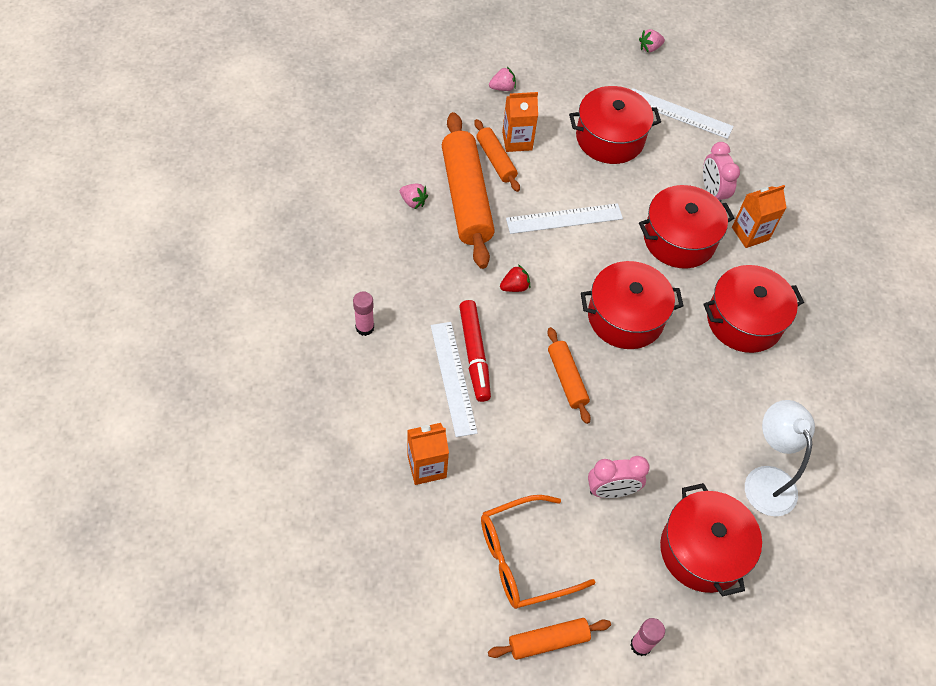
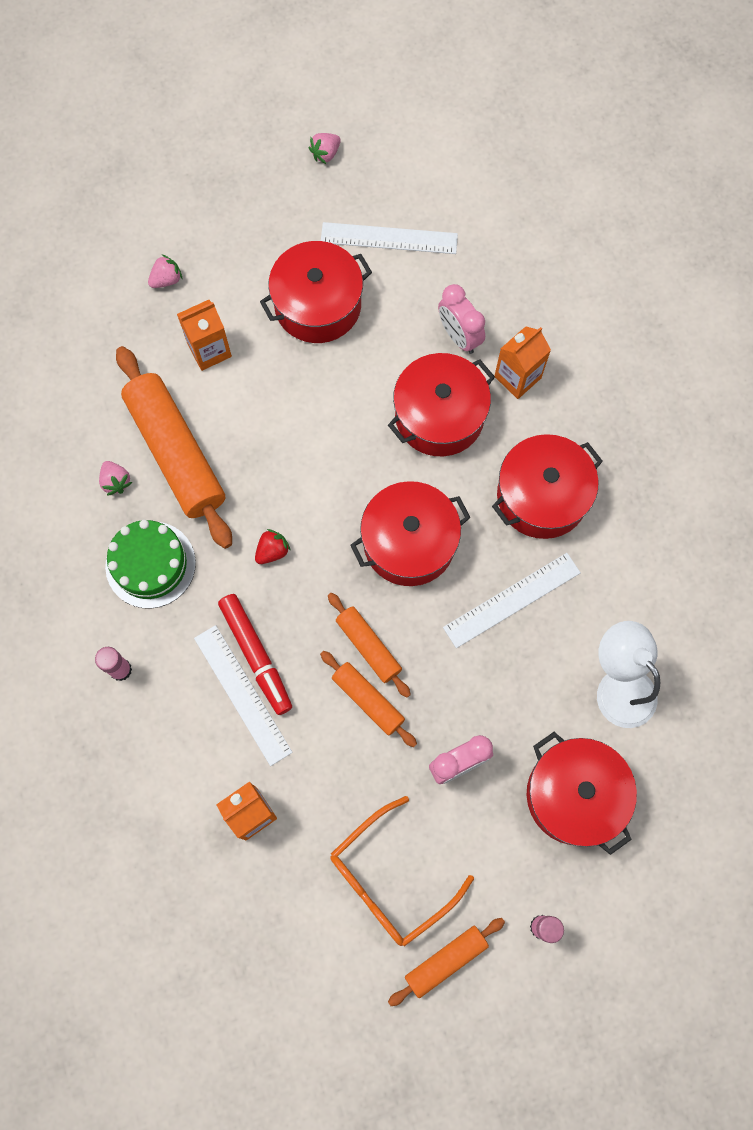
camera: 15 degrees left, 15 degrees up
pink strawberry [400,184,428,209] -> pink strawberry turned 45 degrees clockwise [99,461,132,496]
orange rolling pin [474,119,520,192] -> orange rolling pin moved to [320,651,417,747]
white ruler [506,203,623,234] -> white ruler moved to [443,553,581,648]
none -> green cake [105,520,196,608]

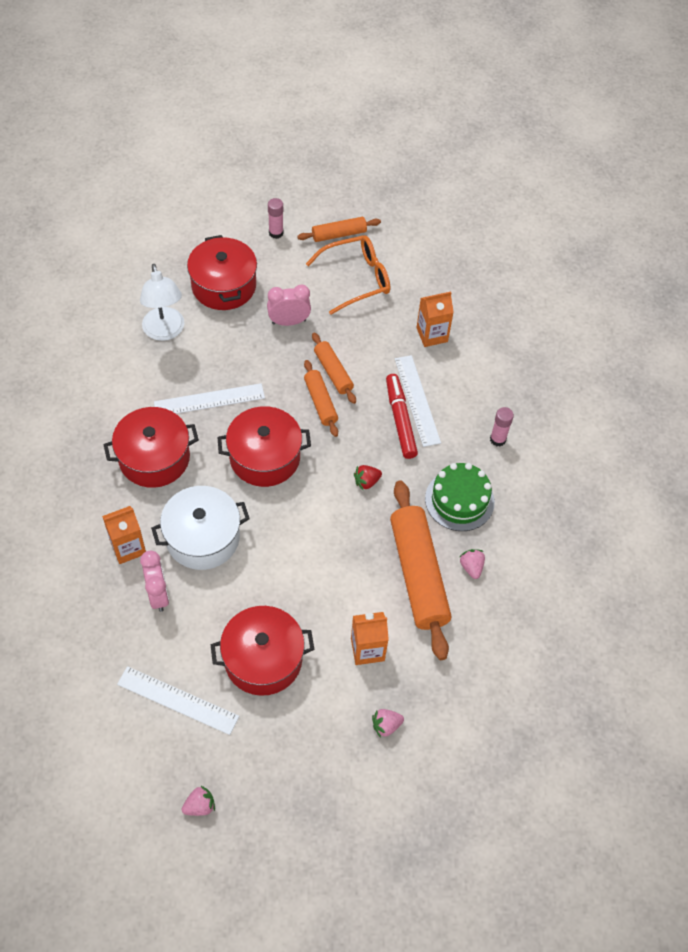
camera: 165 degrees left, 15 degrees down
red pot [388,353,495,456] -> white pot [151,486,250,570]

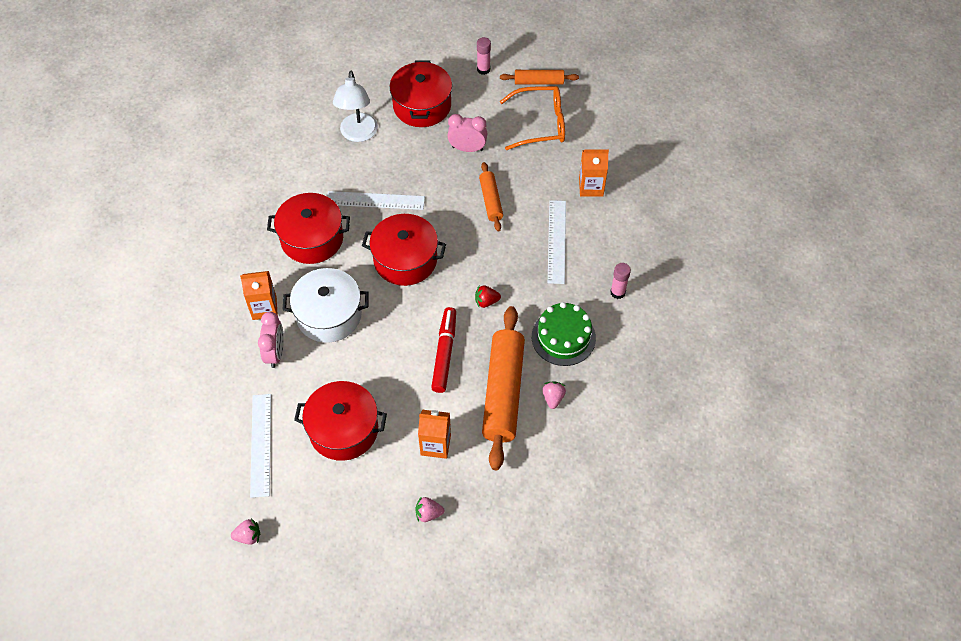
camera: 20 degrees right, 0 degrees up
white ruler [117,666,239,735] -> white ruler turned 45 degrees clockwise [250,394,271,498]
orange rolling pin [304,360,338,437] -> none
red marker [386,374,418,459] -> red marker moved to [431,307,456,393]

